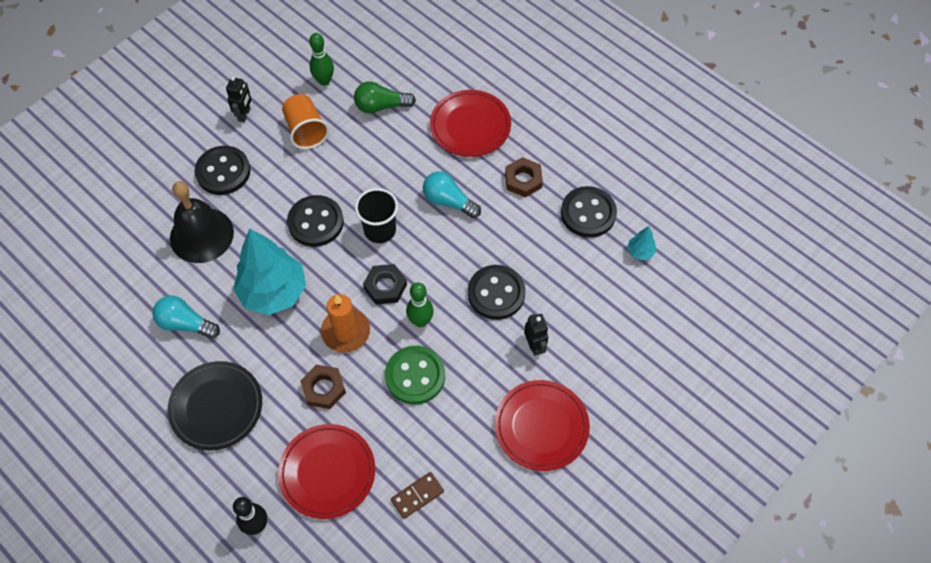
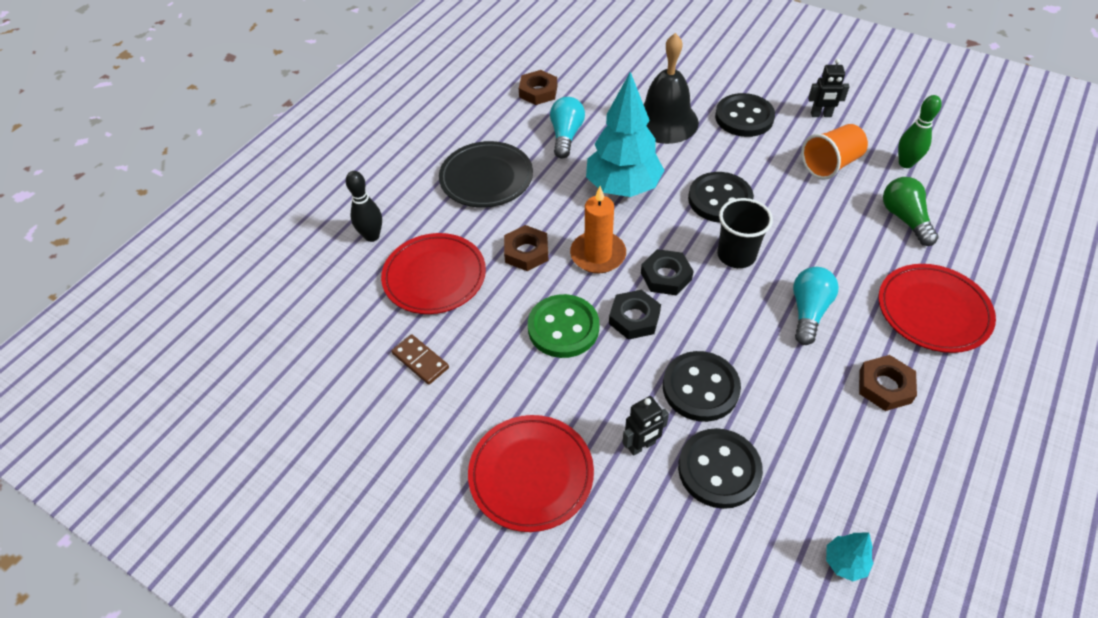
camera: 80 degrees right, 10 degrees down
green bowling pin [406,282,434,327] -> black nut [609,290,661,340]
black button [561,186,617,238] -> black button moved to [678,428,763,509]
none -> brown nut [519,70,557,105]

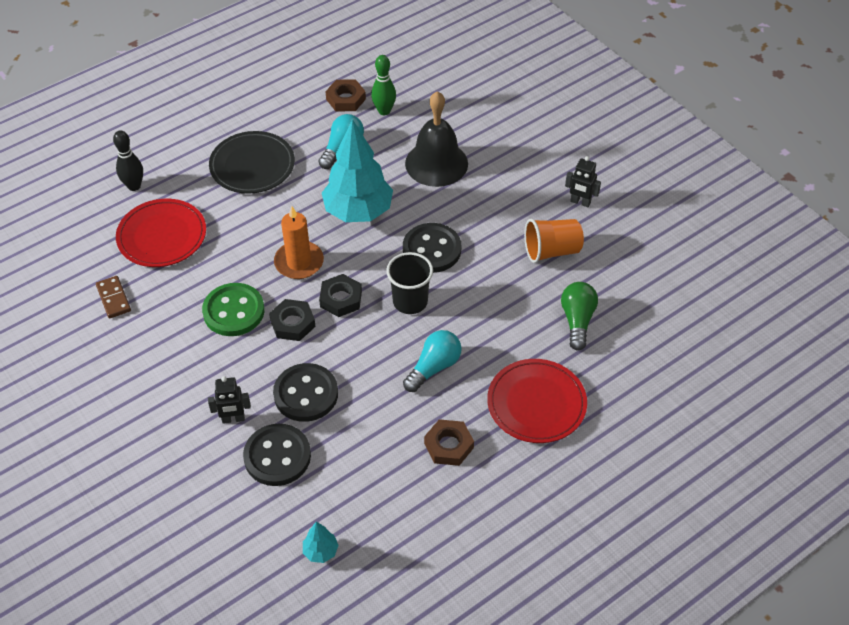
camera: 20 degrees right, 0 degrees up
red plate [468,415,594,532] -> none
brown nut [504,225,549,271] -> none
black button [715,93,775,137] -> none
green bowling pin [898,95,942,168] -> green bowling pin moved to [371,55,396,115]

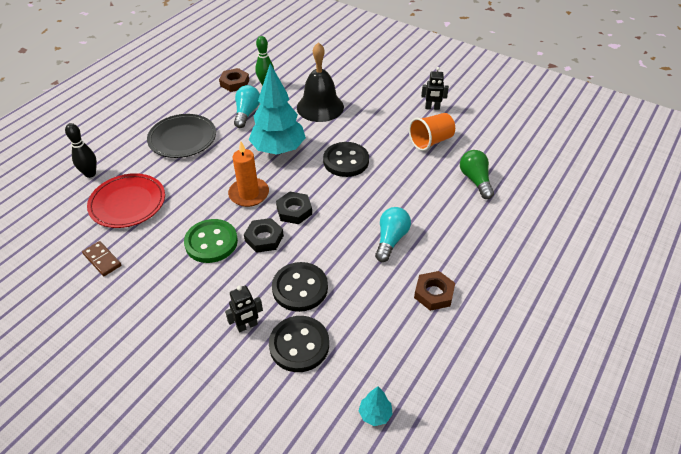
camera: 20 degrees left, 5 degrees down
black cup [386,252,433,314] -> none
red plate [487,359,587,443] -> none

